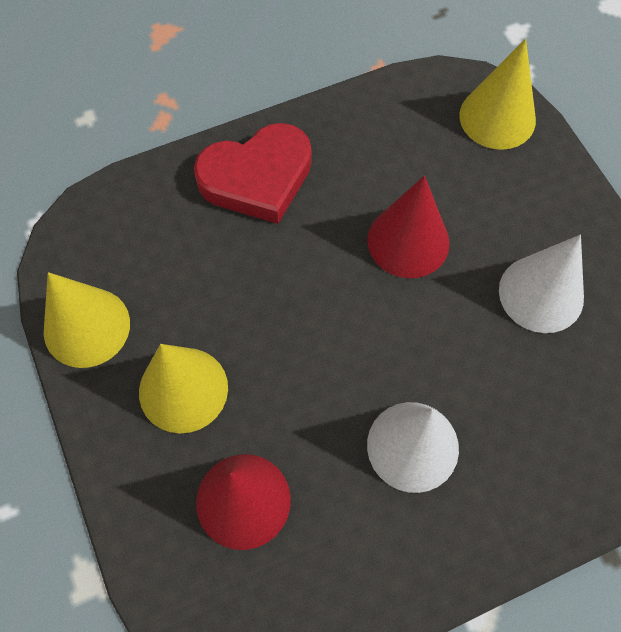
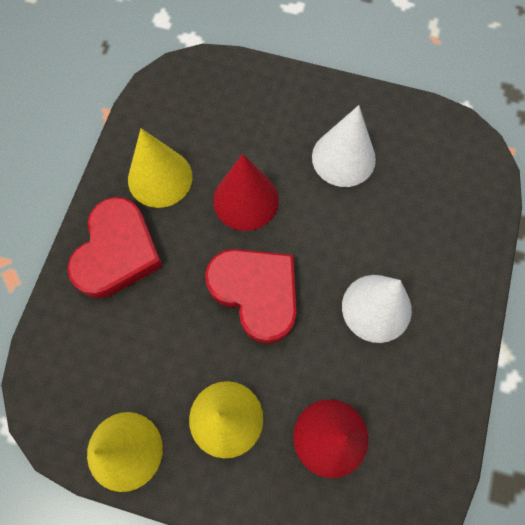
camera: 50 degrees left, 5 degrees up
yellow cone [459,39,536,150] -> yellow cone moved to [128,128,192,208]
none -> red heart [205,249,296,344]

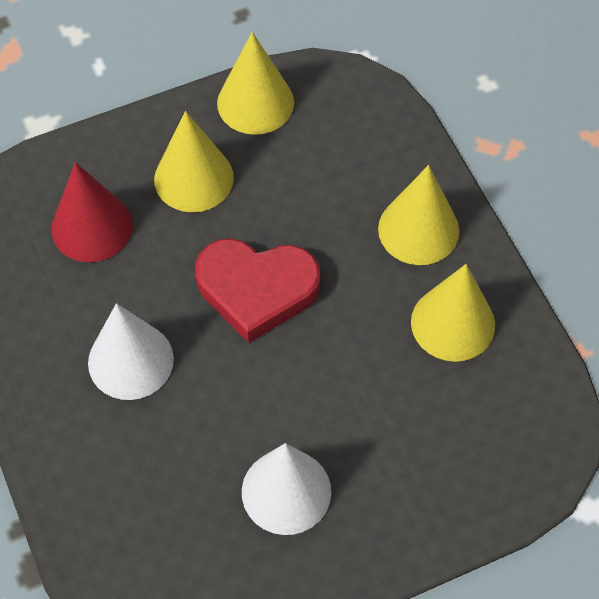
camera: 140 degrees right, 10 degrees down
red heart [67,197,163,298] -> yellow cone [378,165,459,265]
red cone [213,154,279,231] -> none

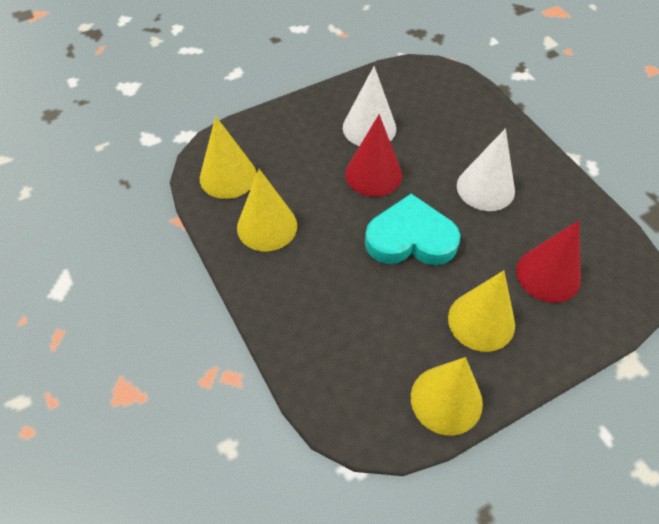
camera: 175 degrees right, 5 degrees down
red heart [195,239,320,343] -> turquoise heart [365,194,460,265]
yellow cone [378,165,459,265] -> yellow cone moved to [200,116,257,199]
none -> red cone [345,114,402,197]

